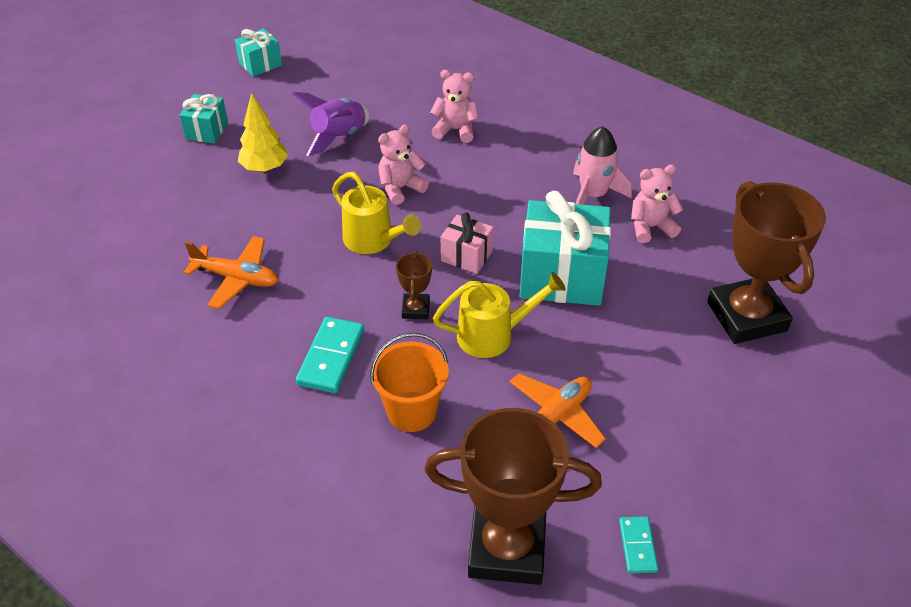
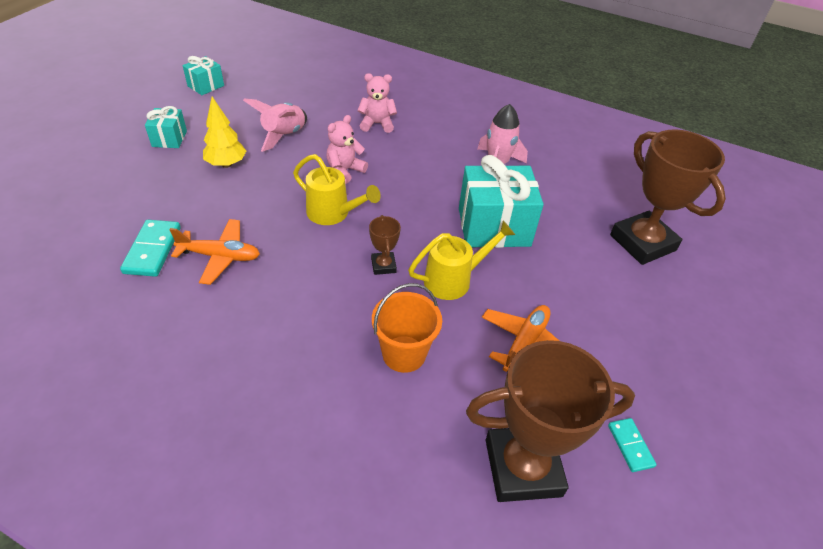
camera: 15 degrees left, 0 degrees up
purple rocket [292,92,370,156] -> pink rocket [243,99,307,152]
turquoise domino [296,317,364,393] -> turquoise domino moved to [120,220,181,277]
pink gift [441,212,493,274] -> none
pink teddy bear [631,165,683,243] -> none

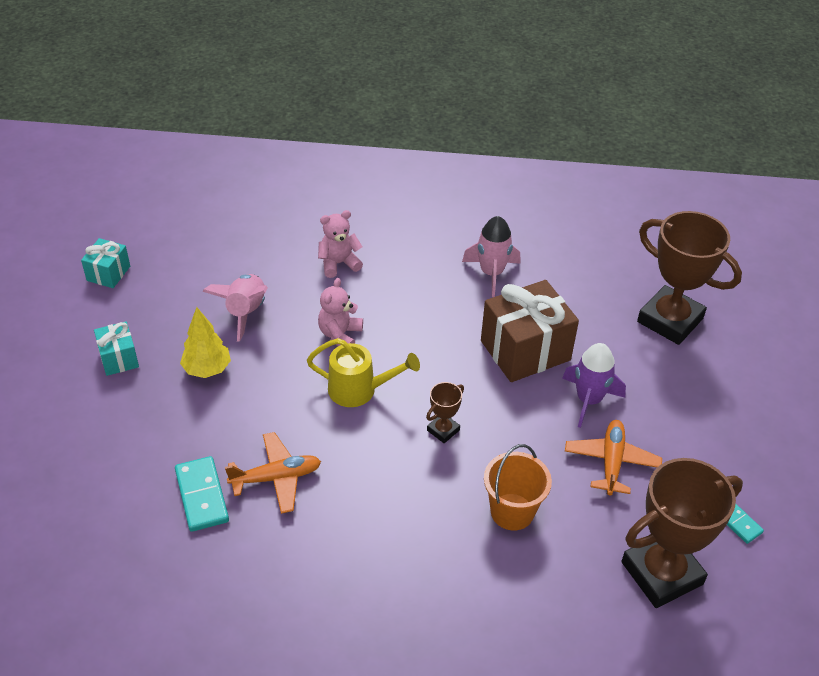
camera: 20 degrees left, 0 degrees up
brown trophy [369,215,401,275] -> brown trophy turned 75 degrees clockwise [426,382,464,443]
yellow watering can [408,221,515,300] -> none
turquoise gift [459,155,544,248] -> brown gift [481,280,579,382]
none -> purple rocket [562,343,626,428]

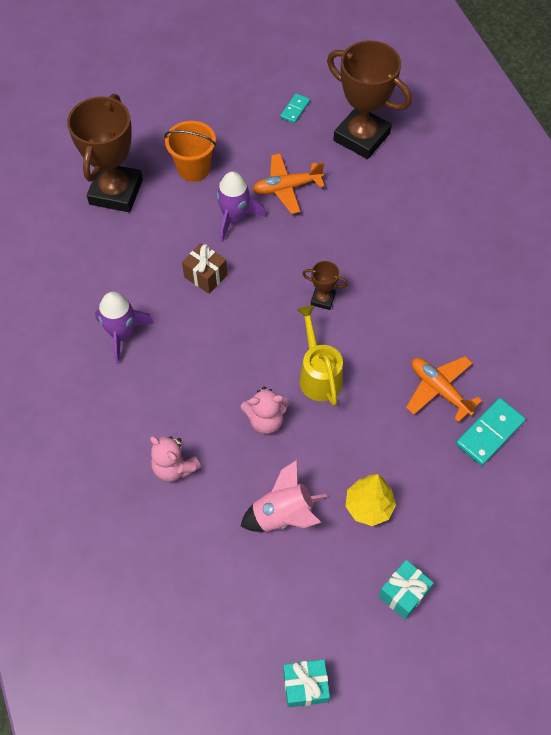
camera: 115 degrees left, 15 degrees up
pink rocket [462,216,521,297] -> purple rocket [95,292,154,364]
brown gift [481,280,579,382] -> brown gift [182,243,227,294], size x0.52
orange bucket [484,444,552,531] -> orange bucket moved to [164,121,216,182]

